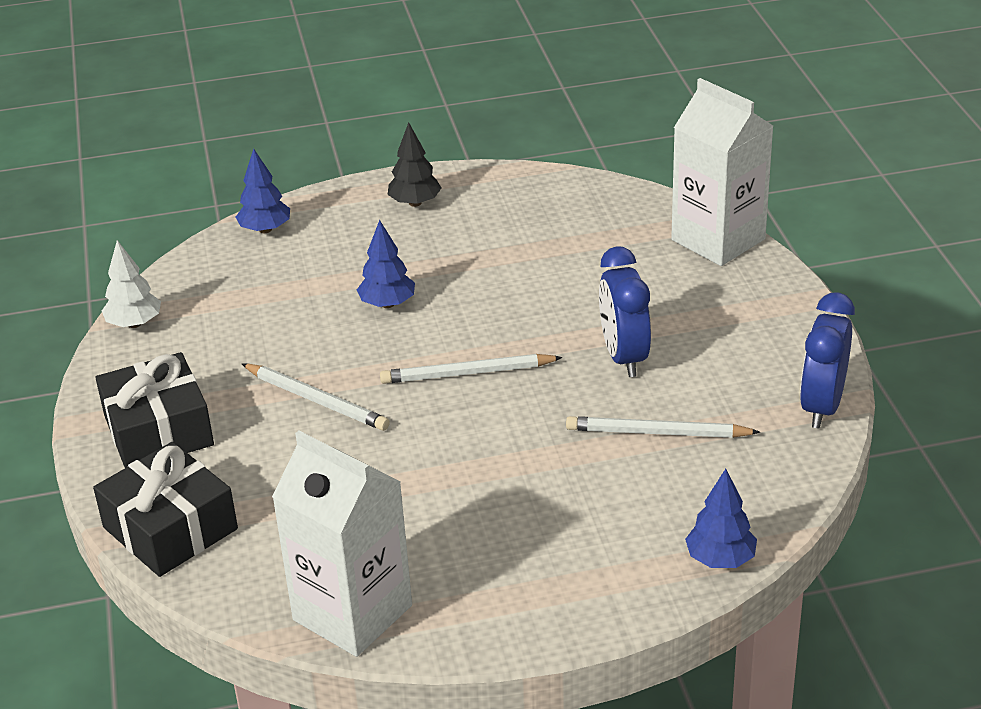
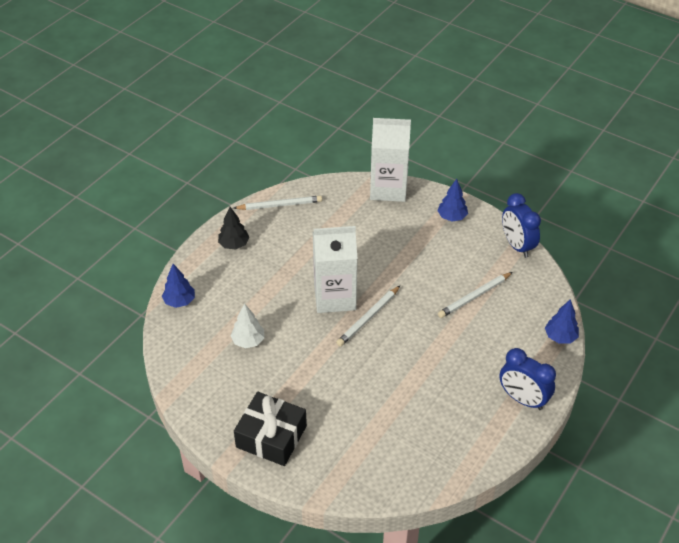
camera: 45 degrees left, 10 degrees up
black gift [93,442,238,577] -> none
white tree [102,240,161,328] -> white tree moved to [231,303,265,348]
white pencil [241,363,390,431] -> white pencil moved to [233,196,322,210]
white carton [272,431,412,657] -> white carton moved to [313,226,358,313]
blue tree [357,220,415,308] -> blue tree moved to [437,179,468,221]
blue clock [599,246,651,377] -> blue clock moved to [499,348,556,410]

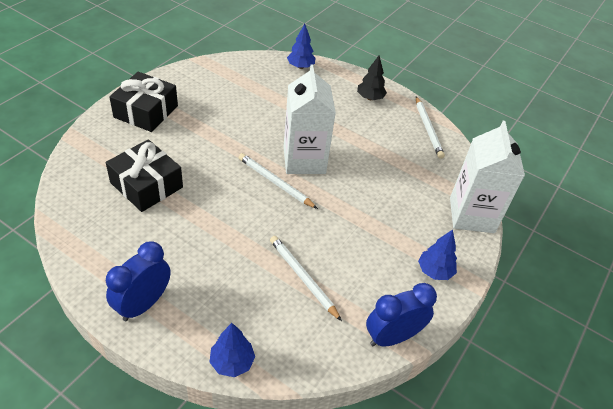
camera: 85 degrees right, 0 degrees up
white tree [231,303,265,348] -> none
none -> black gift [106,139,183,212]

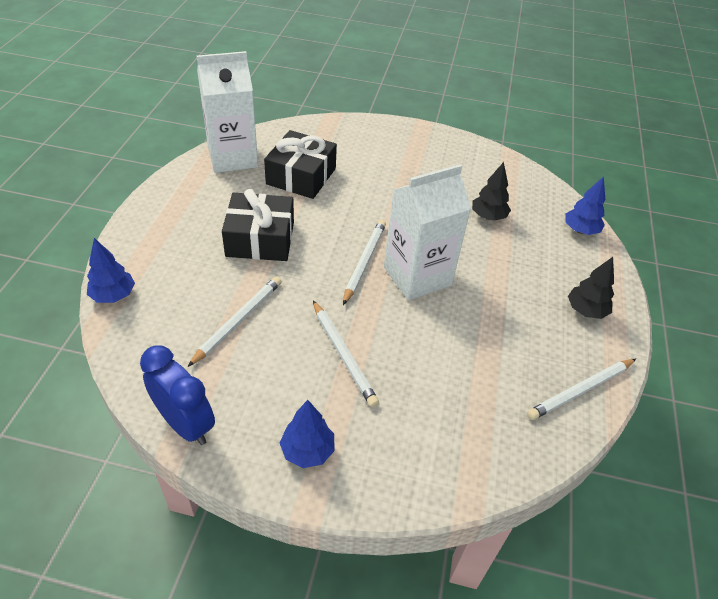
camera: 70 degrees right, 0 degrees up
blue clock [106,241,171,321] -> none
black gift [109,72,178,132] -> black gift moved to [222,189,294,261]
white carton [450,121,525,233] -> white carton moved to [197,51,258,173]
none -> white pencil [313,300,379,407]
none -> black tree [472,162,511,221]

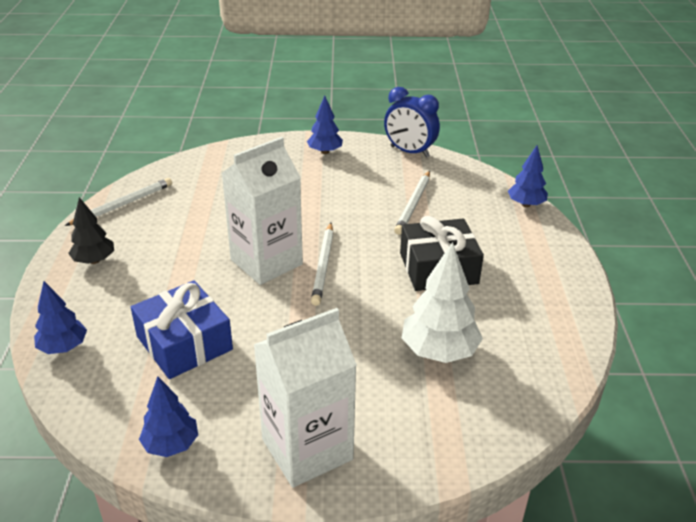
camera: 170 degrees right, 10 degrees down
white carton [197,51,258,173] -> white carton moved to [254,308,357,488]
black gift [264,130,337,199] -> white tree [402,242,483,363]
white pencil [313,300,379,407] -> none
black tree [472,162,511,221] -> blue gift [131,280,233,379]
none -> blue tree [139,376,198,457]

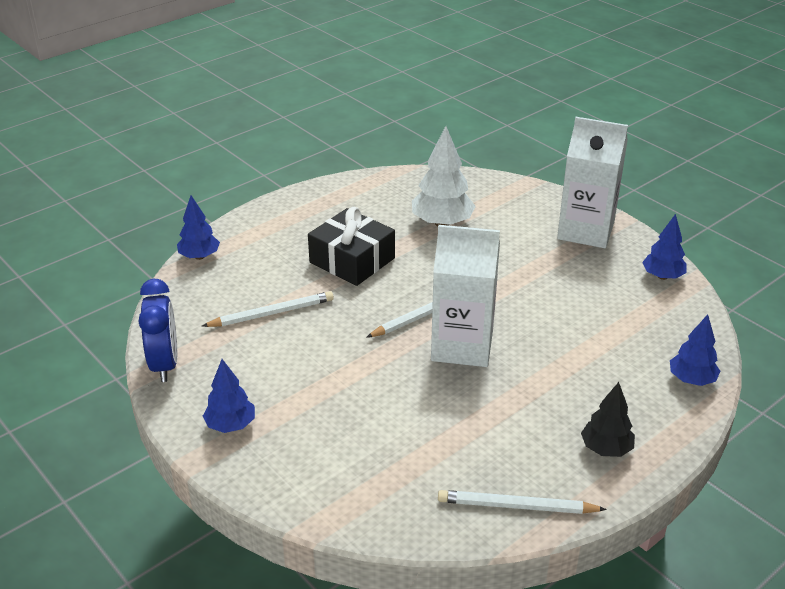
camera: 130 degrees left, 0 degrees up
blue gift [131,280,233,379] -> none

